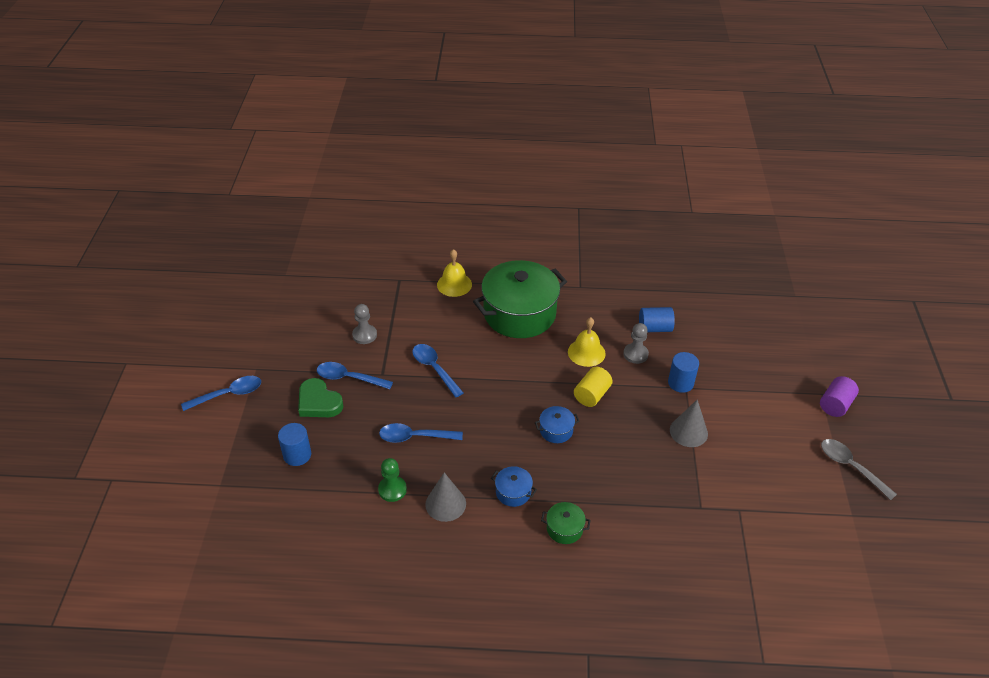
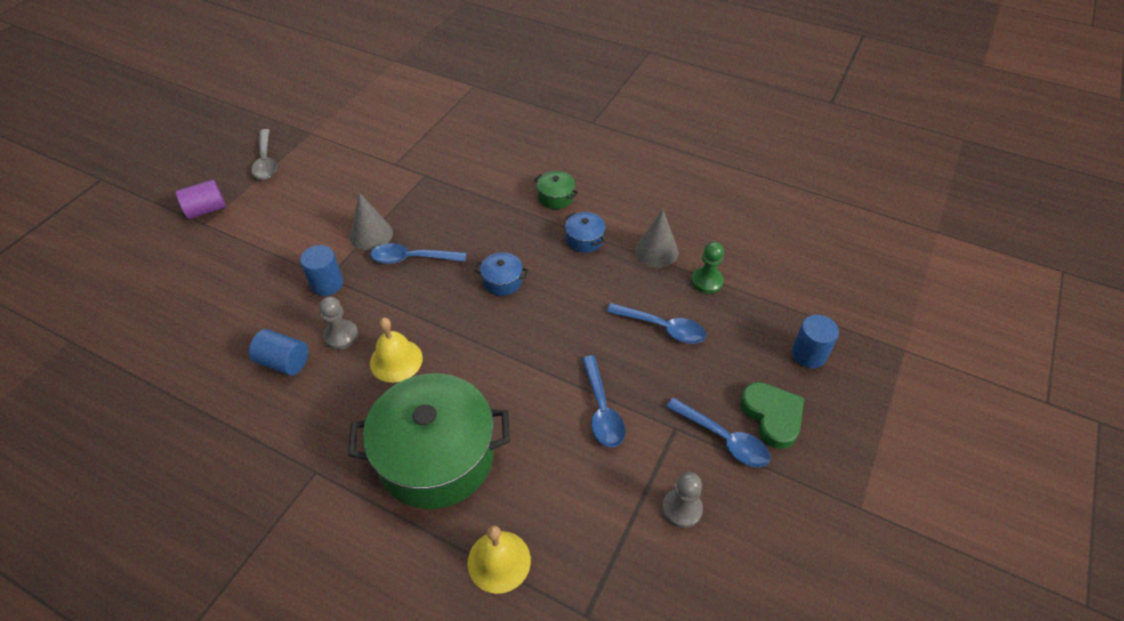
camera: 155 degrees left, 5 degrees up
blue spoon [181,376,261,411] -> blue spoon moved to [370,243,466,264]
yellow cylinder [574,367,612,407] -> none

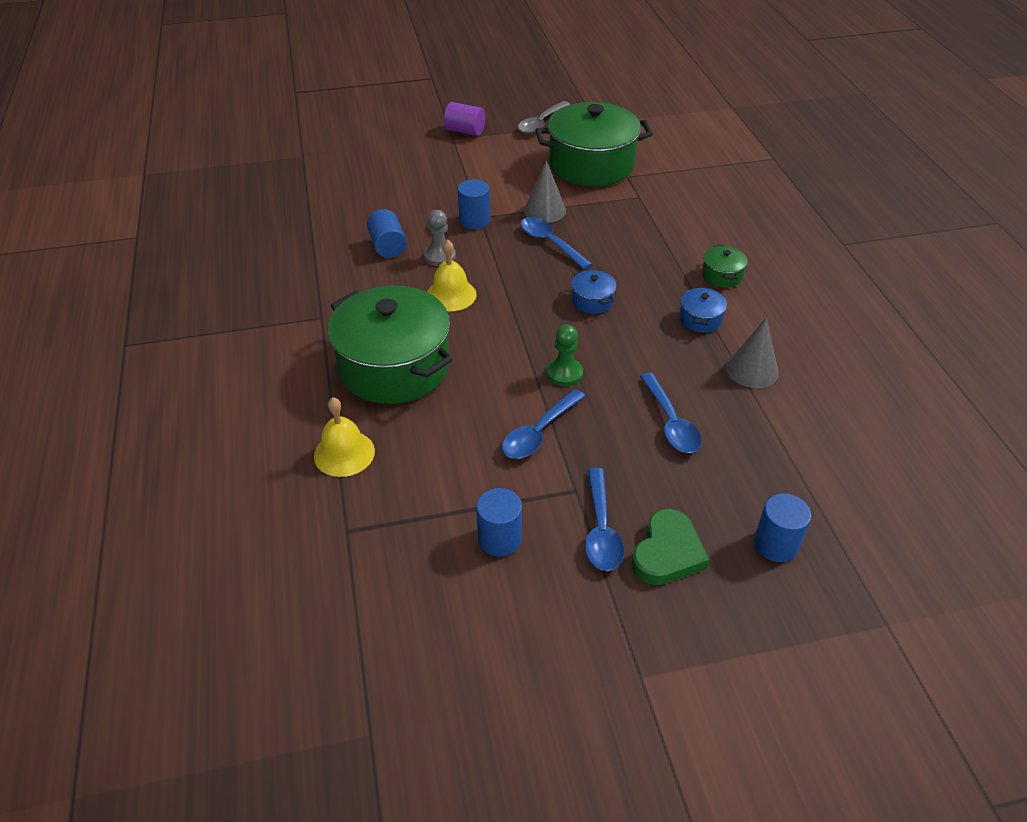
camera: 50 degrees right, 5 degrees down
grey pawn [662,472,703,528] -> blue cylinder [476,488,522,557]
green pawn [691,242,724,294] -> green pawn moved to [547,324,583,386]
none -> green pot [535,102,653,187]

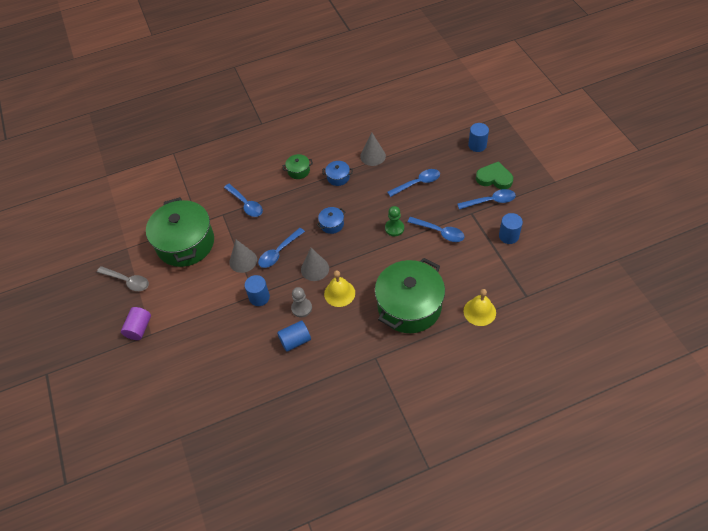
camera: 95 degrees left, 10 degrees up
none -> blue spoon [224,184,263,217]
none -> grey cone [301,248,329,281]

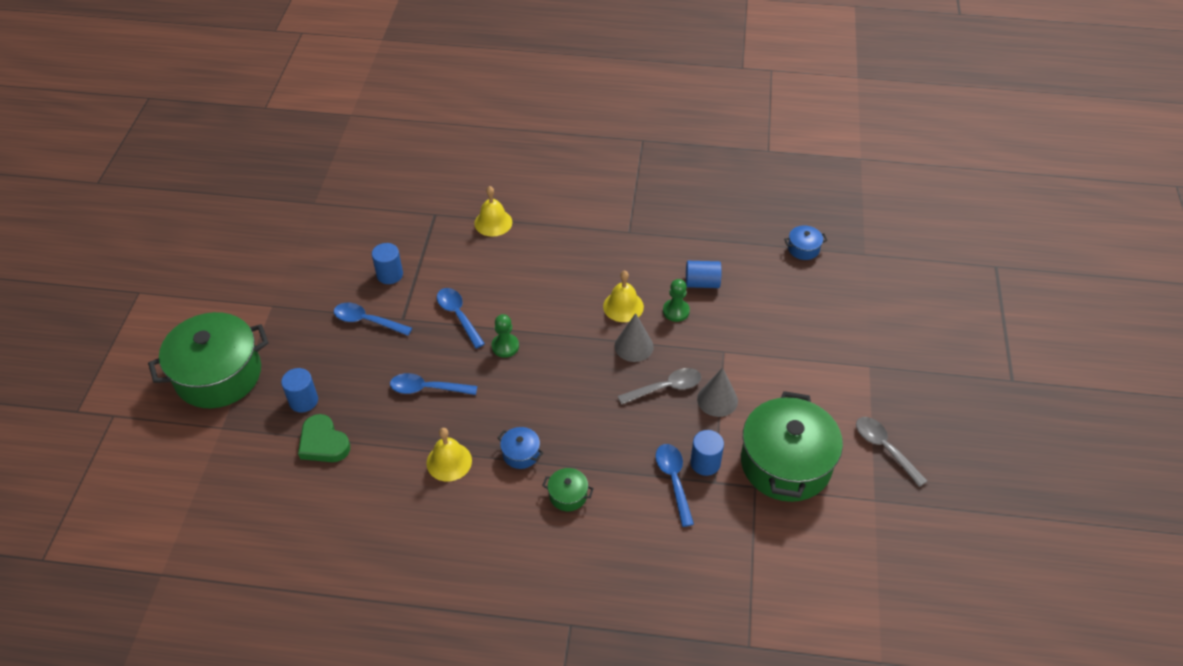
camera: 155 degrees left, 5 degrees down
purple cylinder [121,307,151,340] -> none
blue cylinder [244,275,270,306] -> blue cylinder moved to [690,430,724,476]
blue spoon [258,228,305,268] -> grey spoon [618,368,701,405]
grey pawn [291,287,312,317] -> green pawn [663,279,690,322]
blue pot [317,207,345,234] -> blue pot moved to [784,225,827,260]
grey cone [360,132,386,166] -> yellow bell [426,428,472,481]
green pot [375,258,445,333] -> green pot moved to [148,312,269,408]
green heart [476,161,513,189] -> green heart moved to [298,414,350,462]

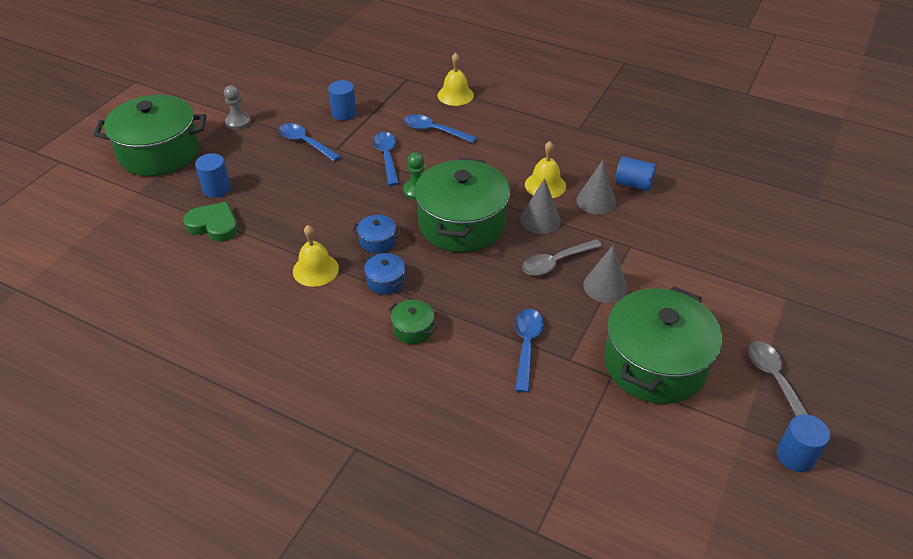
camera: 20 degrees right, 5 degrees down
green heart [298,414,350,462] -> green heart turned 135 degrees clockwise [183,202,238,242]
blue spoon [390,373,477,395] -> blue spoon moved to [404,114,477,143]
grey spoon [618,368,701,405] -> grey spoon turned 150 degrees clockwise [522,239,602,276]
green pawn [663,279,690,322] -> grey cone [576,160,616,214]
blue cylinder [690,430,724,476] -> blue cylinder moved to [777,414,830,472]
blue pot [784,225,827,260] -> blue pot moved to [352,215,402,253]
none -> grey pawn [224,85,251,130]
none -> green pot [414,158,510,253]

